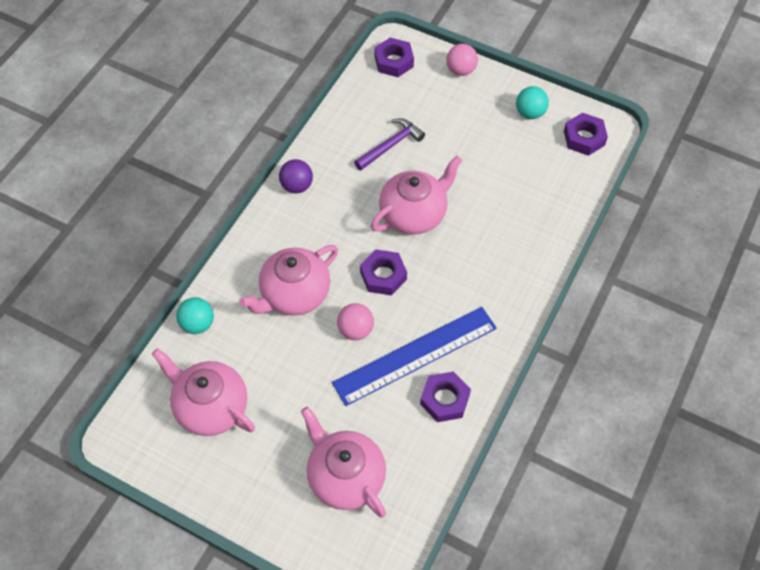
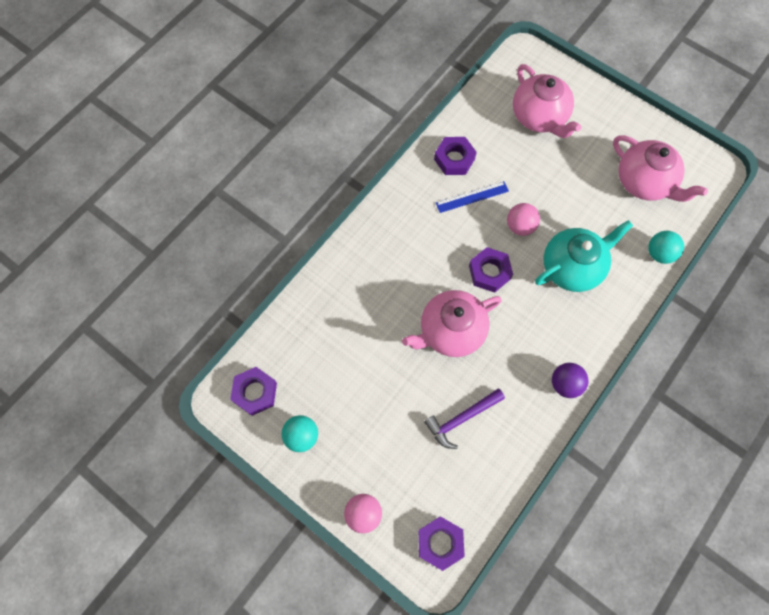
camera: 170 degrees left, 10 degrees up
pink teapot [239,245,338,316] -> turquoise teapot [535,220,633,292]
blue ruler [332,307,497,406] -> blue ruler [436,181,509,213], size x0.50

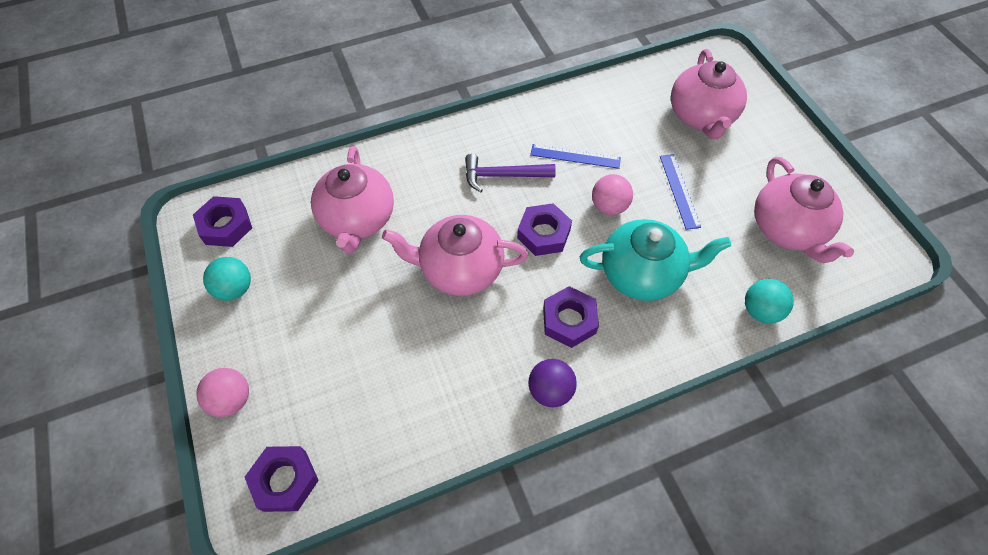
camera: 30 degrees right, 10 degrees down
purple hammer [424,389,505,449] -> purple hammer moved to [465,154,556,192]
purple nut [434,137,477,175] -> purple nut moved to [543,286,599,348]
none -> pink teapot [311,146,394,253]
none -> blue ruler [660,154,701,230]

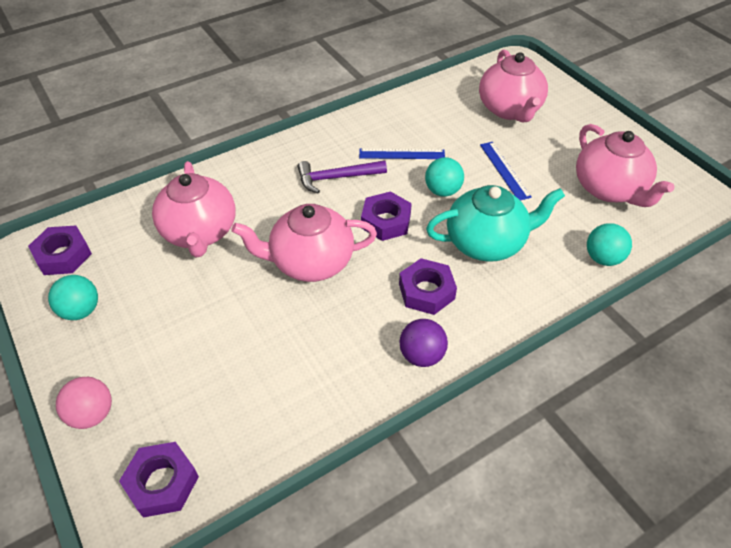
camera: 10 degrees left, 10 degrees down
pink ball [592,174,633,215] -> turquoise ball [425,157,464,197]

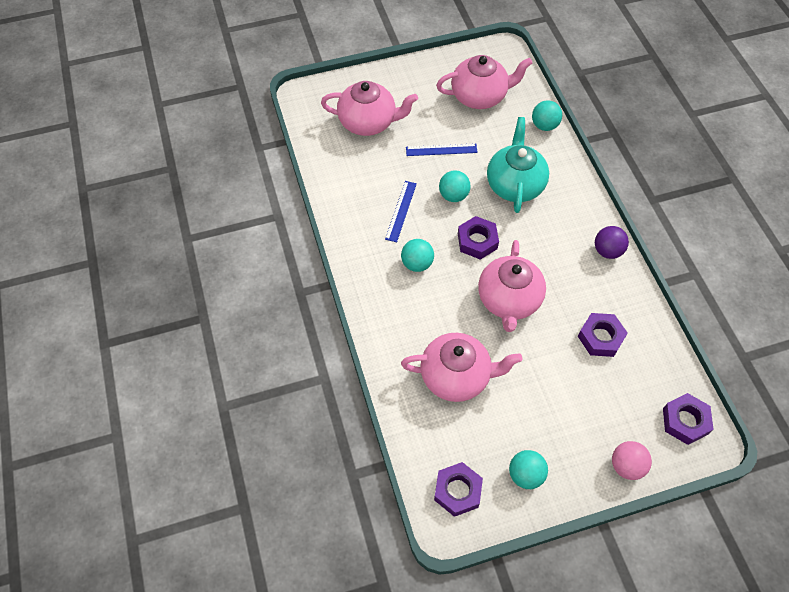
camera: 75 degrees left, 10 degrees up
purple hammer [298,160,387,193] -> turquoise ball [401,239,434,272]
purple nut [399,258,457,315] -> purple nut moved to [578,313,628,357]

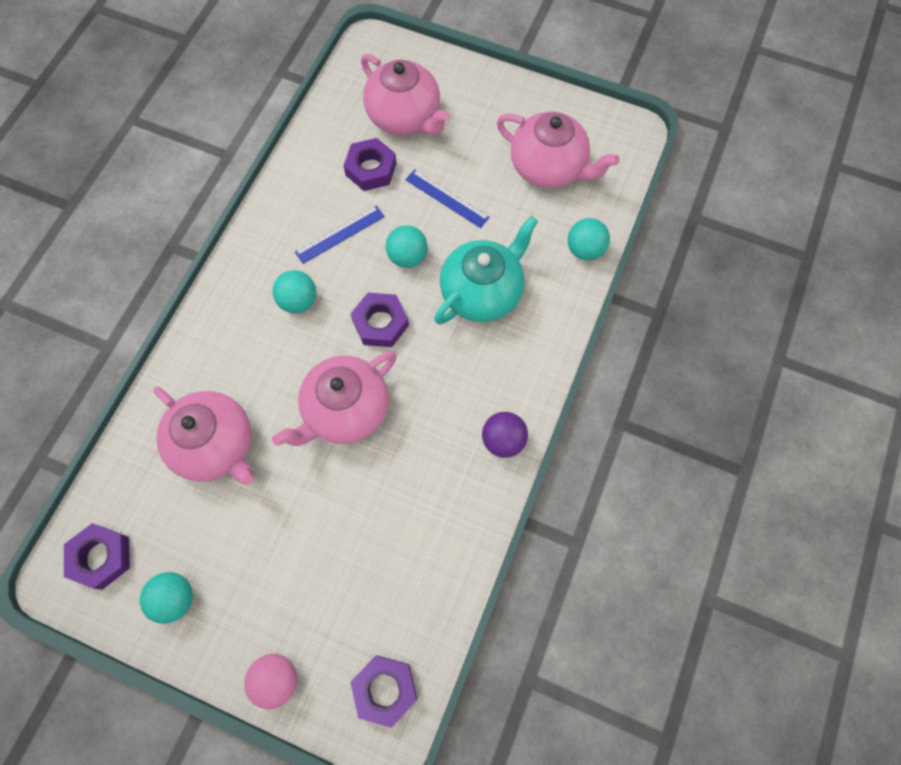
camera: 40 degrees right, 10 degrees up
purple nut [578,313,628,357] -> purple nut moved to [343,138,396,191]

